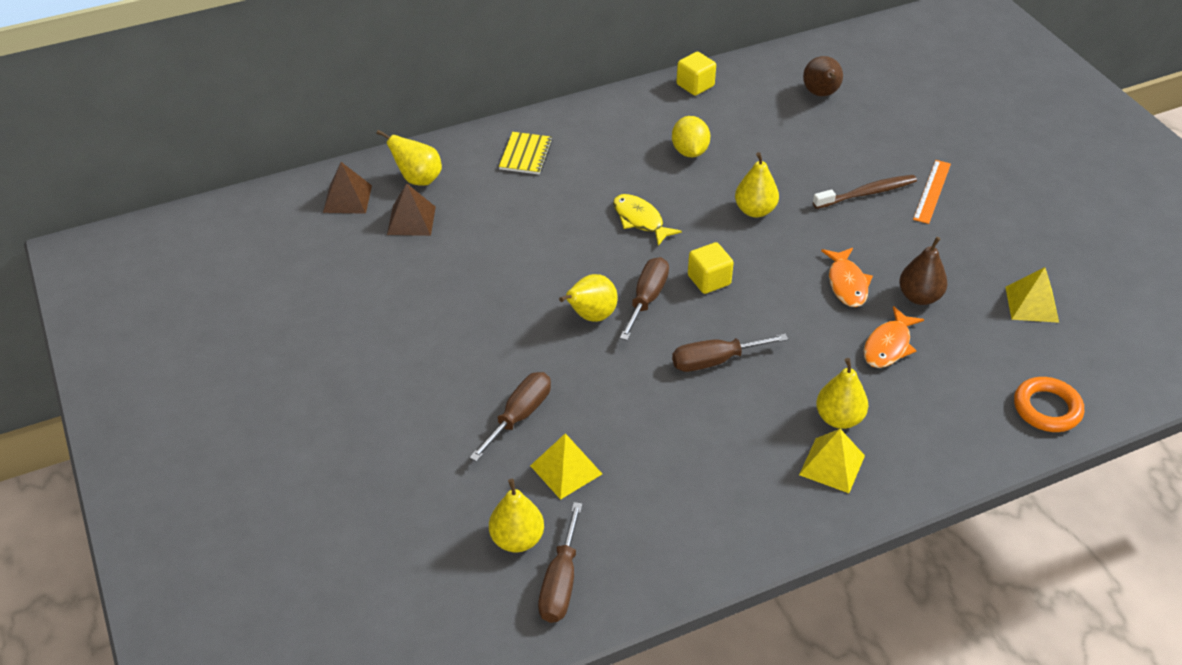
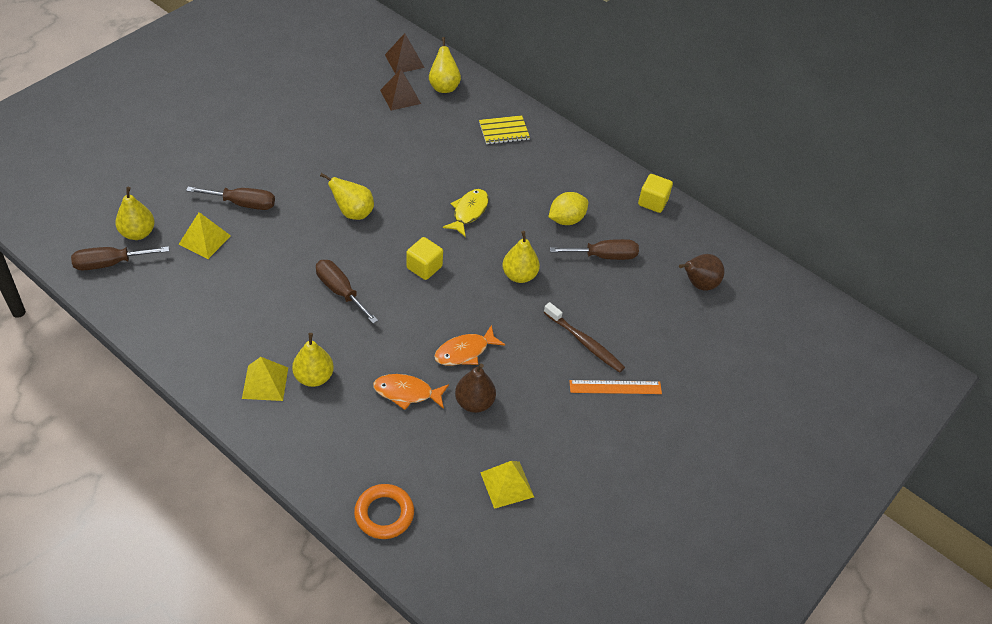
camera: 60 degrees right, 5 degrees up
brown screwdriver [620,257,669,340] -> brown screwdriver moved to [550,239,639,260]

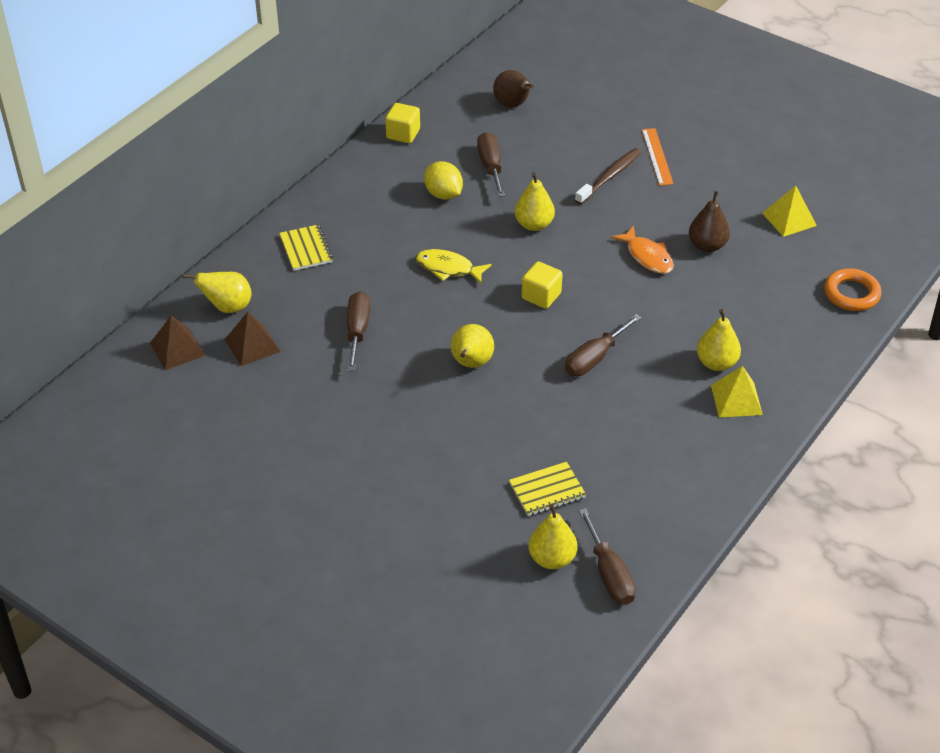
camera: 90 degrees left, 5 degrees down
yellow pyramid [178,212,231,259] -> yellow notebook [509,462,586,516]
brown screwdriver [186,187,275,210] -> brown screwdriver moved to [347,291,370,371]
orange fish [373,374,449,410] -> none

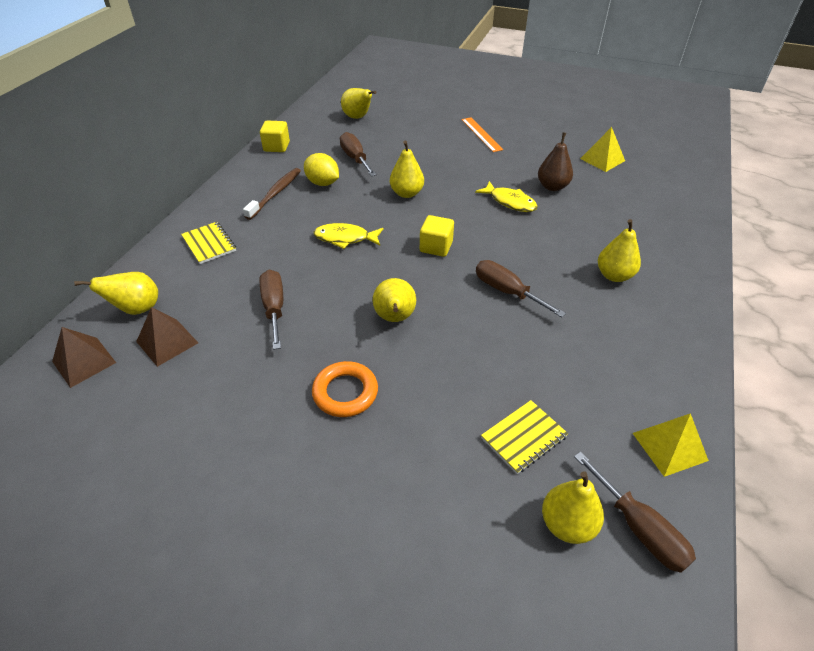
camera: 15 degrees left, 0 degrees up
brown pear [493,70,534,108] -> yellow pear [341,88,376,119]
brown screwdriver [565,314,642,376] -> brown screwdriver turned 105 degrees clockwise [476,260,566,317]
brown toothbrush [575,148,641,205] -> brown toothbrush moved to [243,168,301,220]
orange fish [611,226,674,274] -> yellow fish [475,181,538,212]
yellow pyramid [711,366,763,418] -> yellow pyramid moved to [633,413,709,477]
orange ring [824,268,882,311] -> orange ring moved to [312,361,378,417]

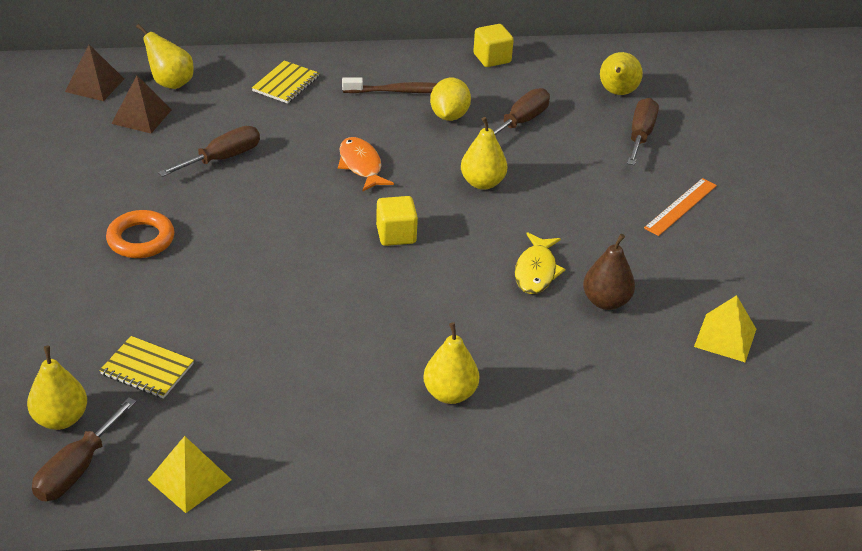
camera: 60 degrees right, 5 degrees down
yellow fish [314,223,383,249] -> orange fish [338,137,394,192]
yellow pear [373,278,416,322] -> none
brown screwdriver [476,260,566,317] -> brown screwdriver moved to [627,98,659,165]

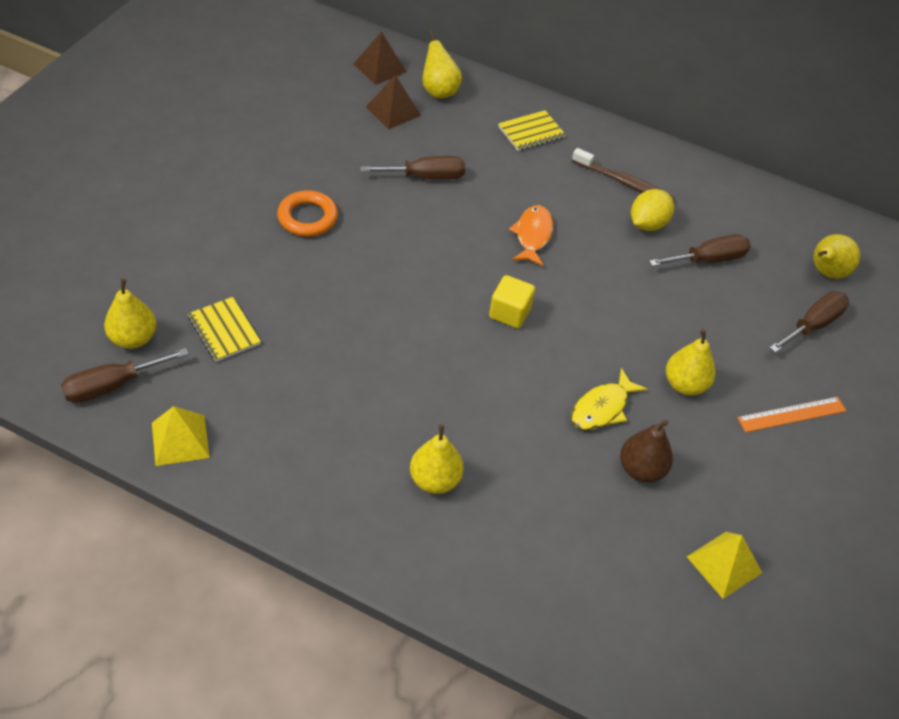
camera: 30 degrees right, 10 degrees up
yellow pear [461,117,507,190] -> yellow pear moved to [666,329,715,395]
yellow cube [473,24,514,67] -> none

